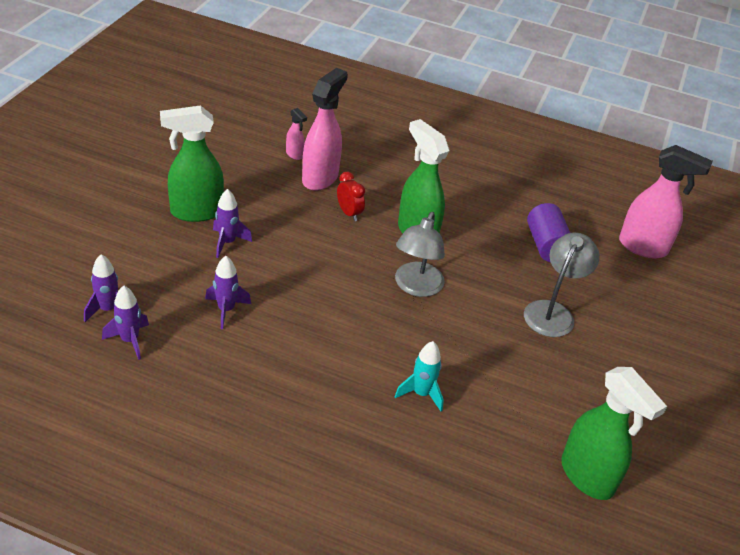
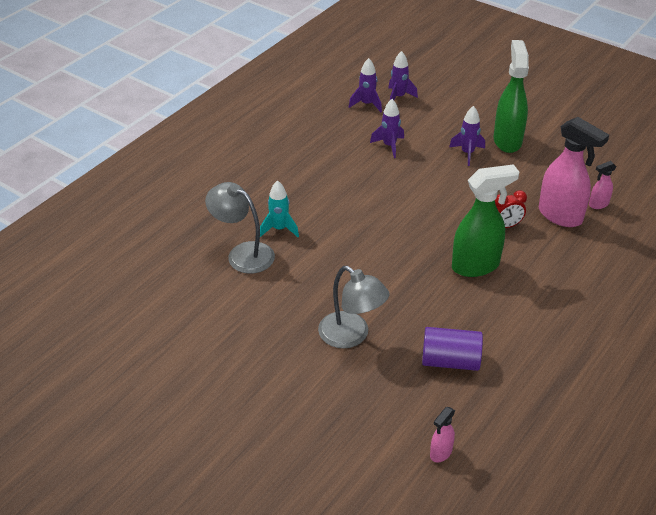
camera: 110 degrees right, 0 degrees up
grey lamp [395,212,445,297] -> grey lamp moved to [205,182,275,274]
green spray bottle [561,367,667,500] -> none
pink spray bottle [619,145,712,258] -> pink spray bottle [430,407,455,463], size x0.47

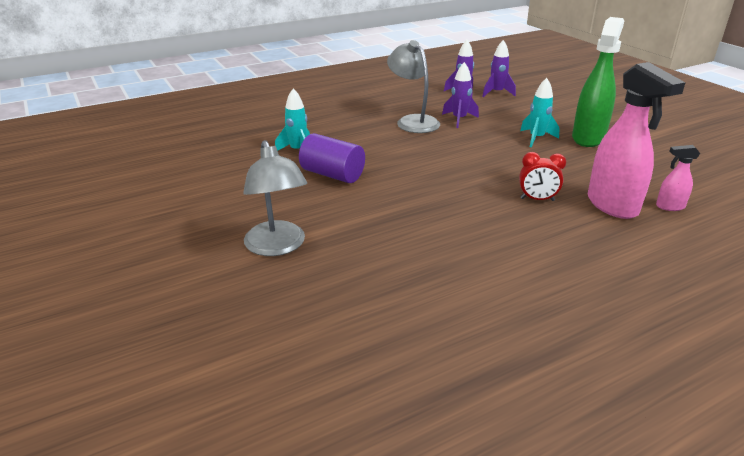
camera: 25 degrees right, 10 degrees down
grey lamp [205,182,275,274] -> grey lamp moved to [387,40,440,133]
purple cylinder [422,327,483,371] -> purple cylinder moved to [299,133,365,183]
pink spray bottle [430,407,455,463] -> none
purple rocket [449,106,485,166] -> turquoise rocket [520,78,560,147]
green spray bottle [452,164,519,277] -> none

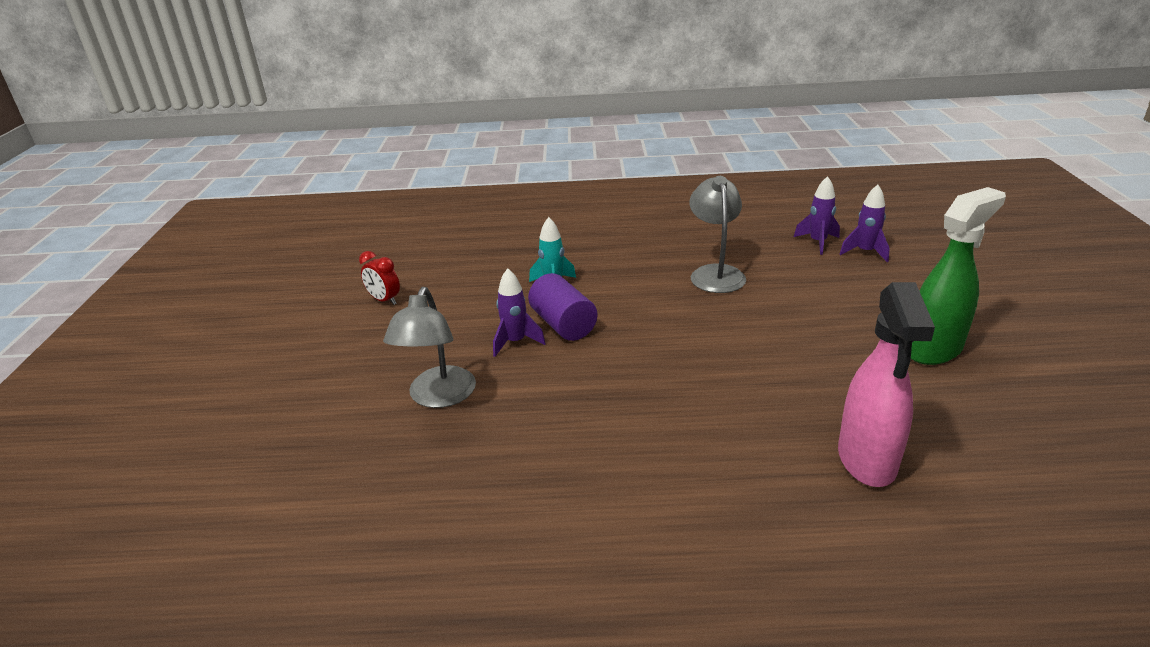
camera: 30 degrees right, 0 degrees up
purple rocket [442,62,479,128] -> purple rocket moved to [493,268,546,357]
red clock [519,152,566,201] -> red clock moved to [359,251,400,305]
turquoise rocket [520,78,560,147] -> none
pink spray bottle [656,145,700,211] -> none

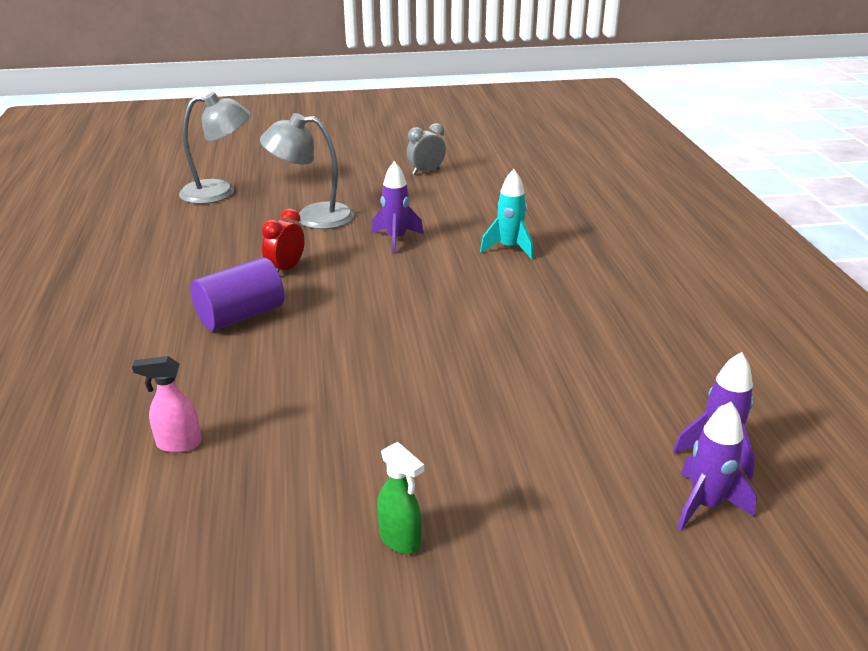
camera: 80 degrees right, 0 degrees up
red clock [359,251,400,305] -> red clock moved to [262,209,305,273]
purple cylinder [528,273,597,341] -> purple cylinder moved to [190,257,285,331]
grey lamp [689,176,746,293] -> grey lamp moved to [179,92,251,204]
pink spray bottle [838,282,935,487] -> pink spray bottle [132,356,202,453], size x0.47
green spray bottle [911,187,1006,365] -> green spray bottle [377,442,424,554], size x0.47
none -> grey clock [407,123,446,175]

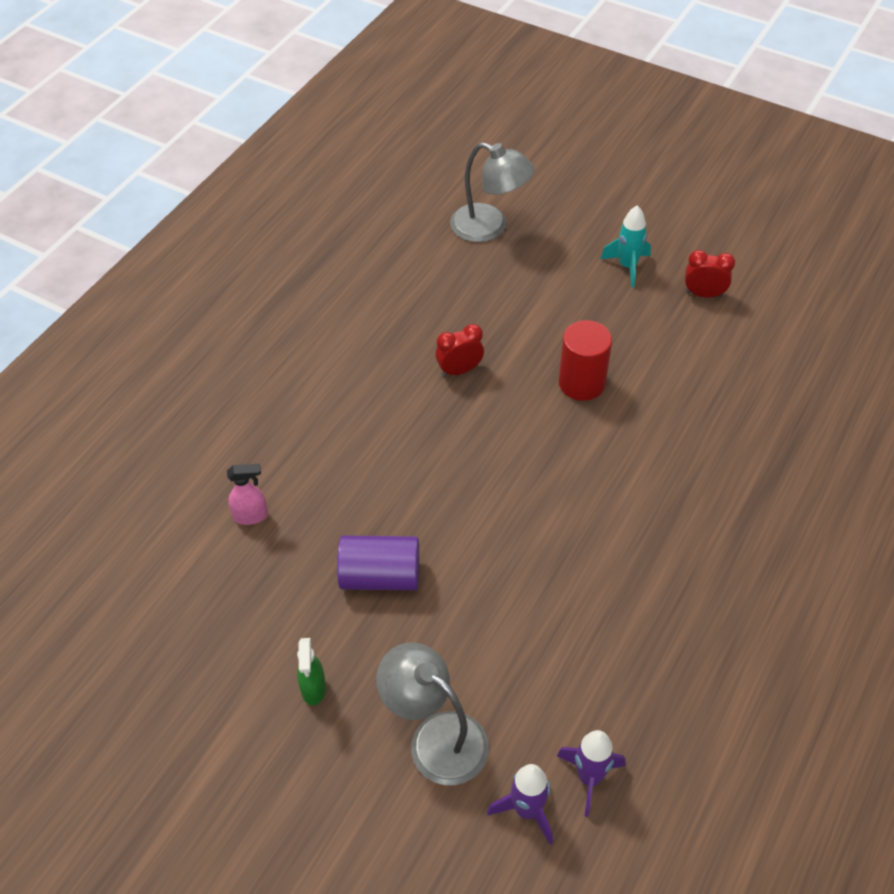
camera: 40 degrees right, 20 degrees up
pink spray bottle [132,356,202,453] -> pink spray bottle turned 135 degrees clockwise [227,464,268,525]
purple cylinder [190,257,285,331] -> purple cylinder moved to [337,535,419,590]
grey lamp [260,113,354,229] -> grey lamp moved to [376,642,489,785]
purple rocket [372,161,424,254] -> red cylinder [559,320,612,401]
grey clock [407,123,446,175] -> red clock [685,250,735,298]
turquoise rocket [480,169,534,259] -> turquoise rocket moved to [601,205,651,287]

